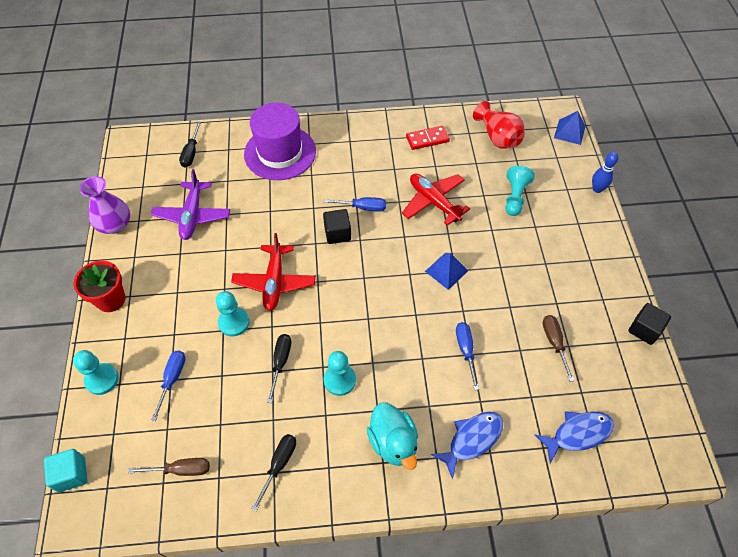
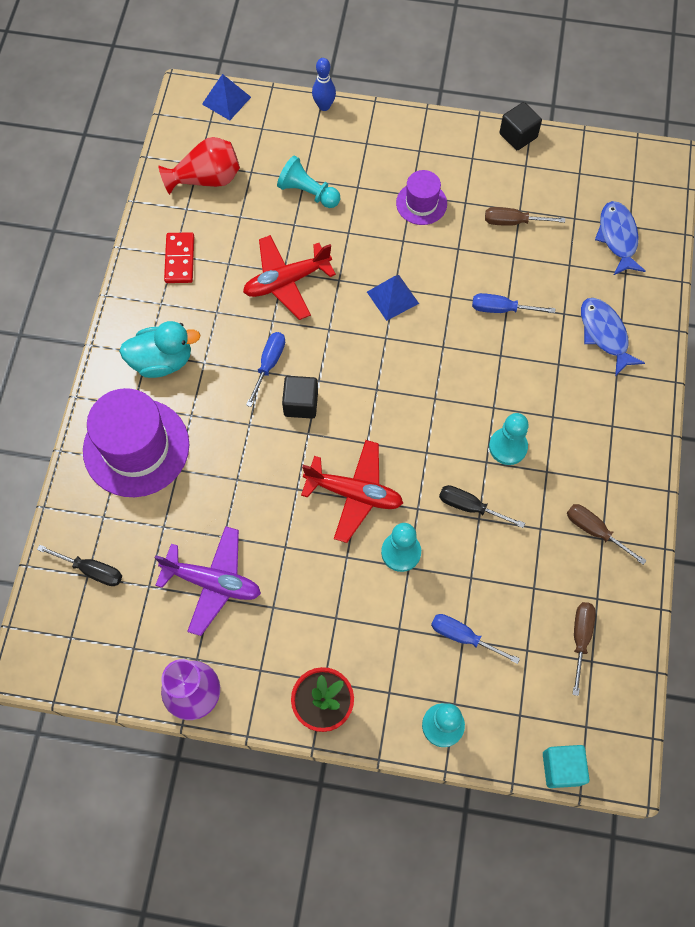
camera: 75 degrees left, 10 degrees up
black screwdriver [252,434,296,511] -> brown screwdriver [567,504,647,565]
turquoise duck [367,402,418,470] -> turquoise duck moved to [119,321,201,378]
none -> purple hat [396,170,447,225]

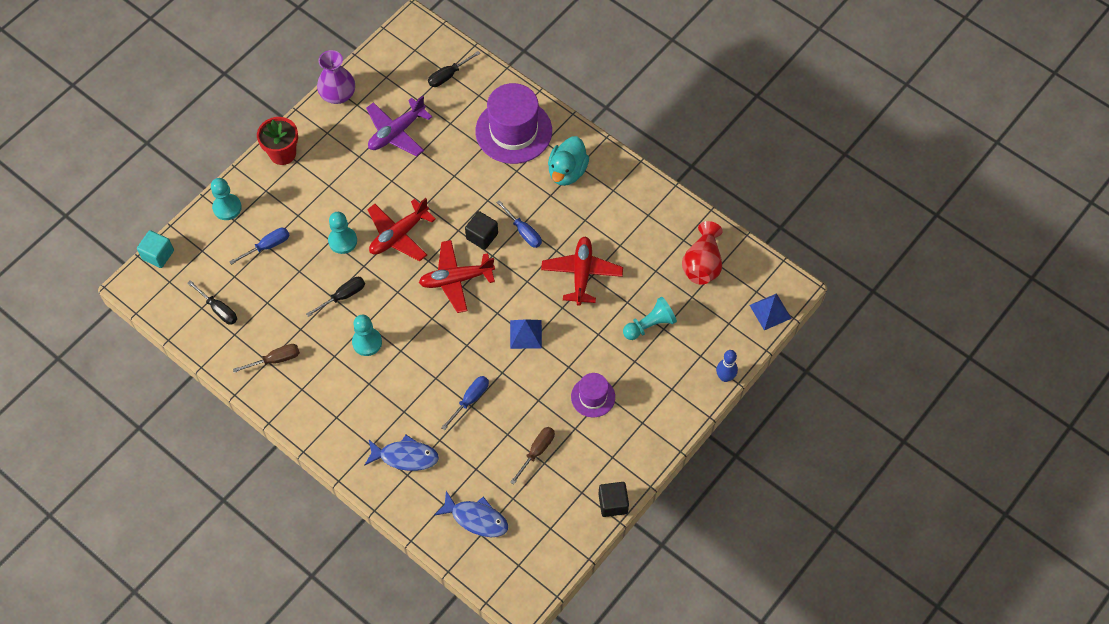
camera: 120 degrees right, 5 degrees down
red domino [164,232,194,283] -> none
brown screwdriver [572,602,596,696] -> black screwdriver [188,280,237,324]
none -> red plane [419,240,495,313]

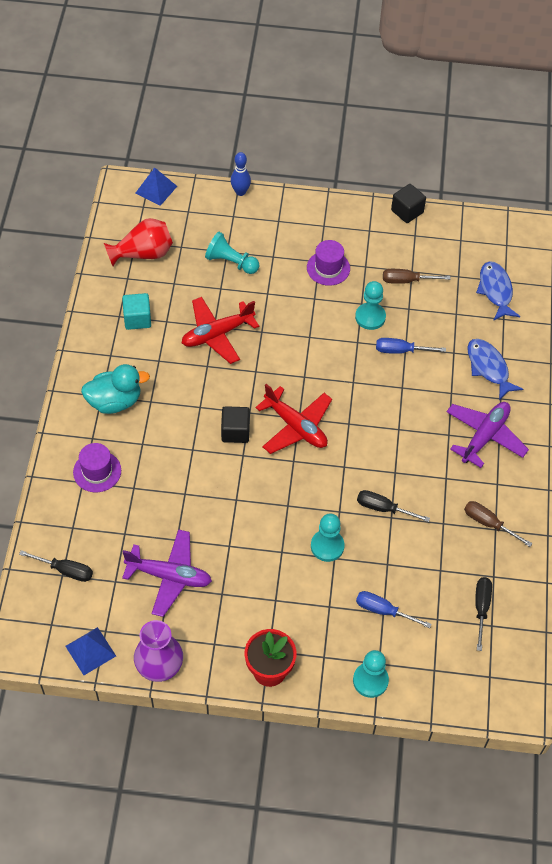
camera: 125 degrees left, 5 degrees down
turquoise cube [137,230,174,268] -> turquoise cube moved to [122,293,151,330]
turquoise pawn [352,315,382,356] -> turquoise pawn moved to [355,281,386,330]
red plane [367,198,436,261] -> none
purple hat [475,83,552,164] -> purple hat [73,443,121,492], size x0.53
blue screwdriver [496,200,542,248] -> none
blue pyramid [510,319,542,349] -> blue pyramid moved to [65,627,116,675]
none -> purple plane [446,402,529,468]

